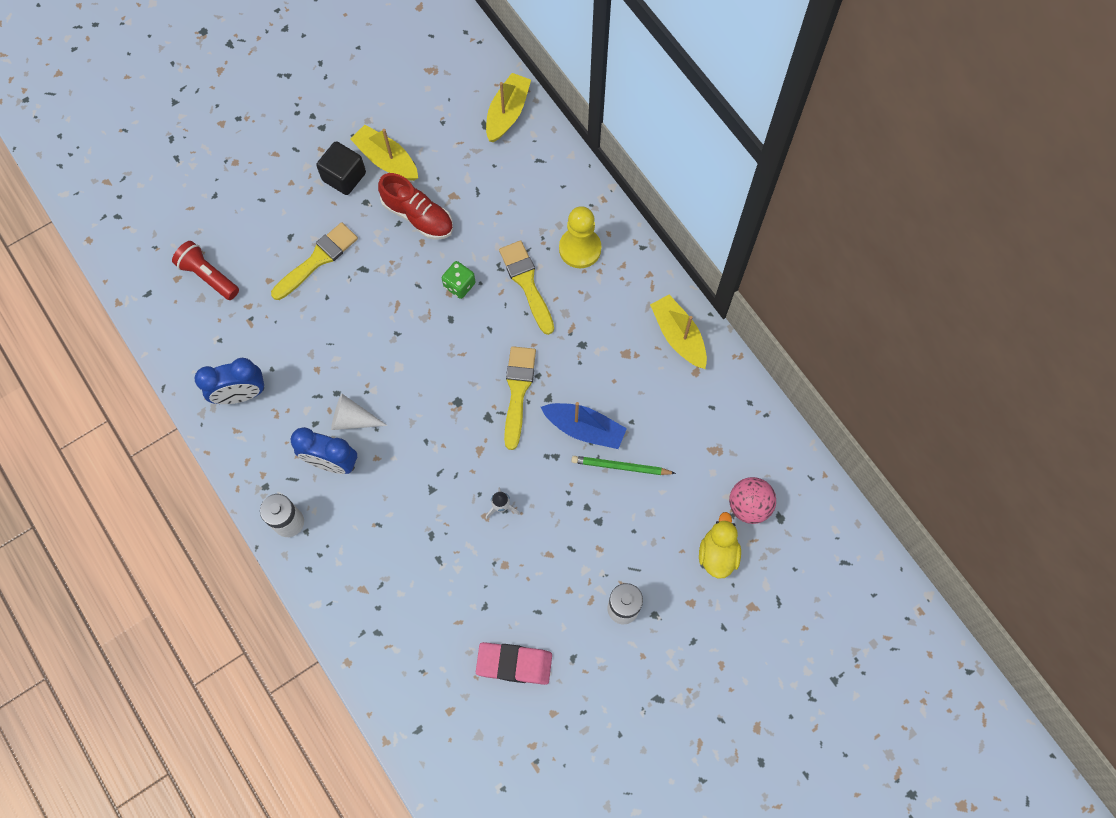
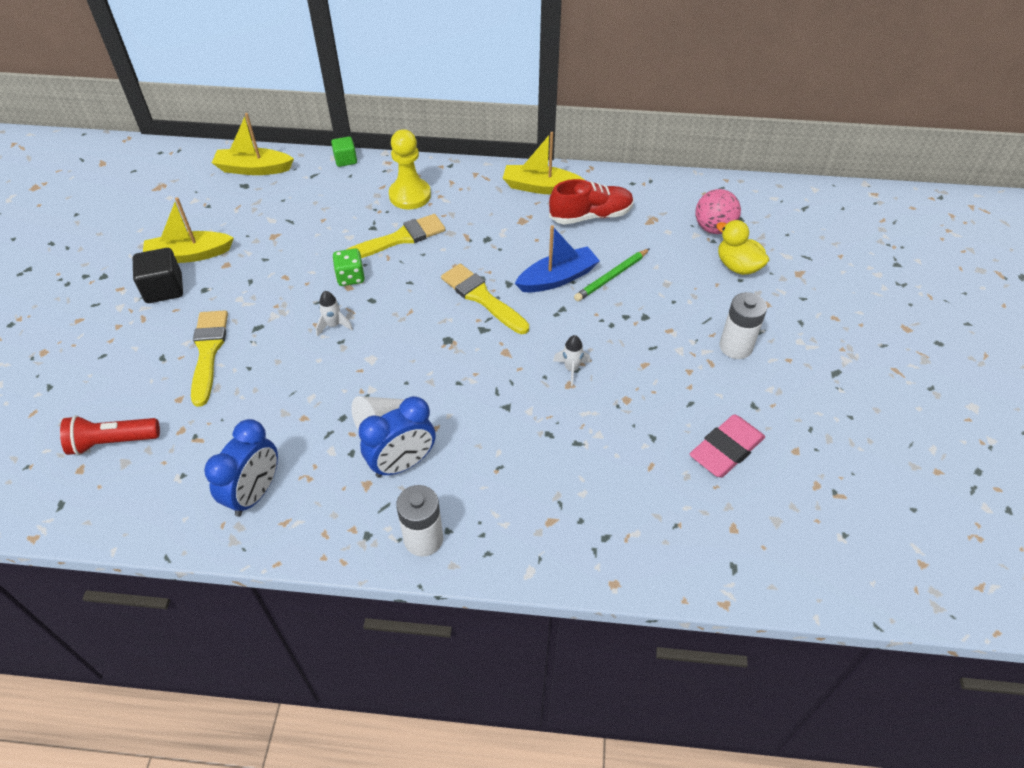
camera: 50 degrees left, 20 degrees down
red shoe [378,173,453,240] -> red shoe moved to [549,179,634,225]
yellow boat [486,73,531,142] -> yellow boat turned 60 degrees counterclockwise [212,113,294,175]
yellow brush [499,240,554,335] -> yellow brush turned 135 degrees clockwise [346,214,445,258]
none -> white rocket [316,291,353,337]
none -> green cube [331,136,357,167]

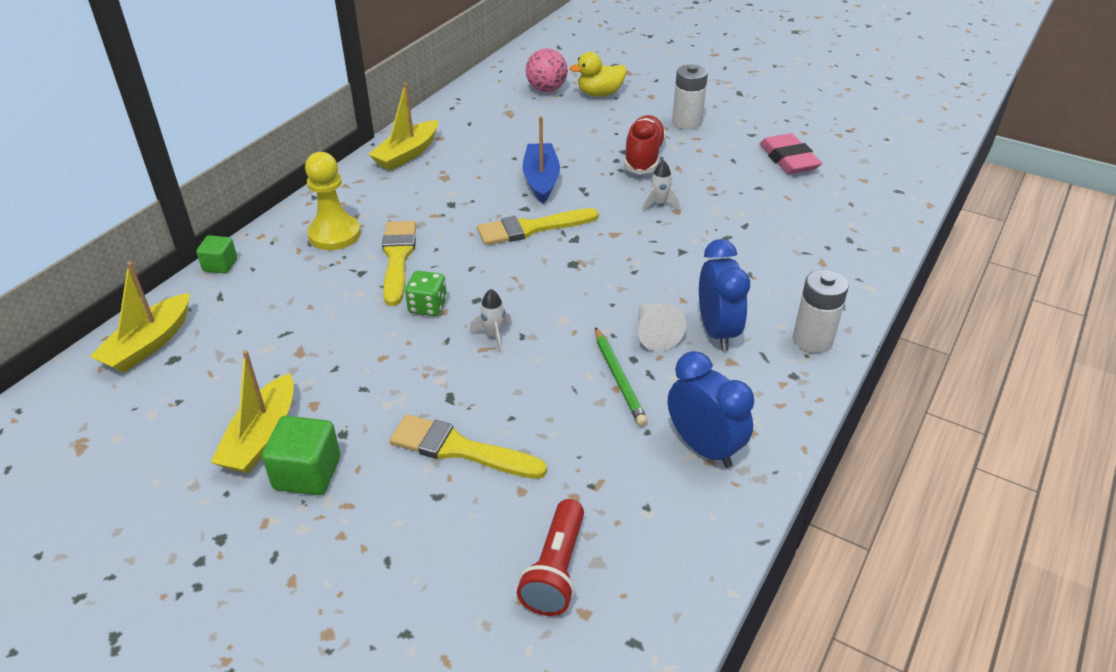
camera: 65 degrees left, 10 degrees down
black cube [133,248,183,303] -> green cube [262,416,340,495]
red shoe [549,179,634,225] -> red shoe moved to [624,115,666,175]
green pencil [574,248,650,301] -> green pencil moved to [595,327,648,426]

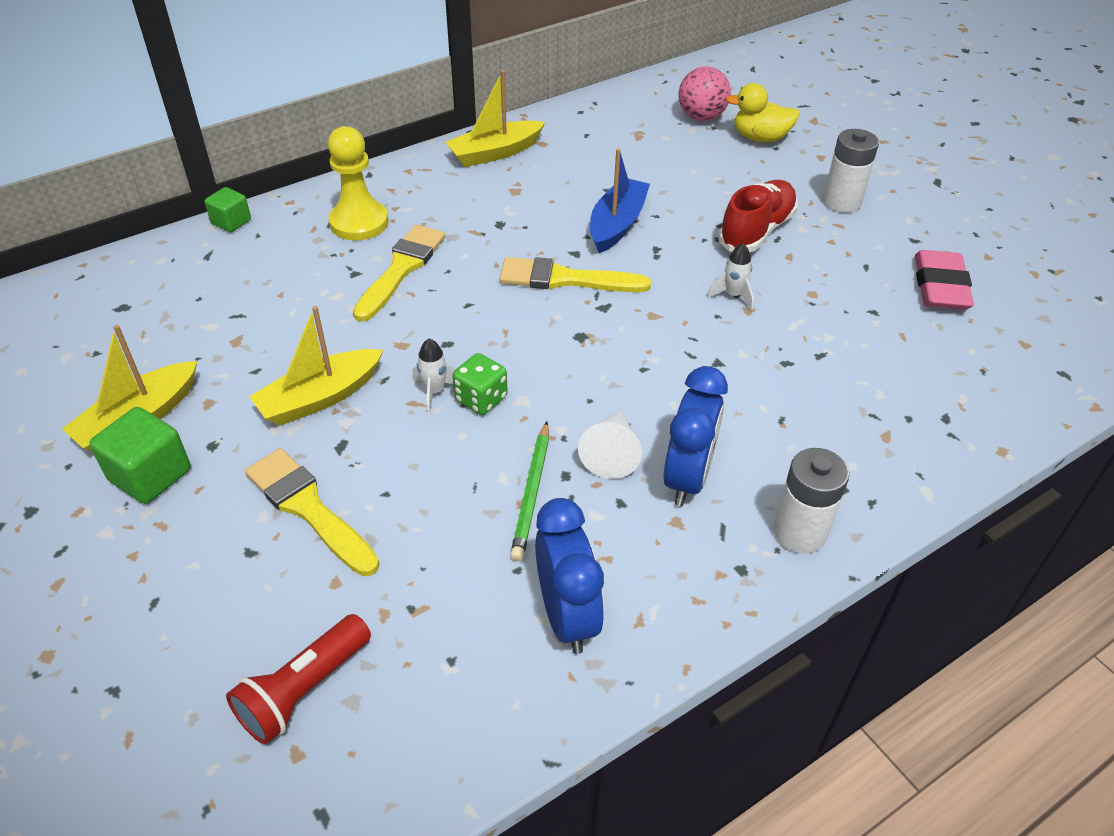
camera: 25 degrees right, 5 degrees up
yellow boat [89,262,190,373] -> yellow boat moved to [249,306,383,426]
green dice [405,271,447,316] -> green dice moved to [453,353,508,415]

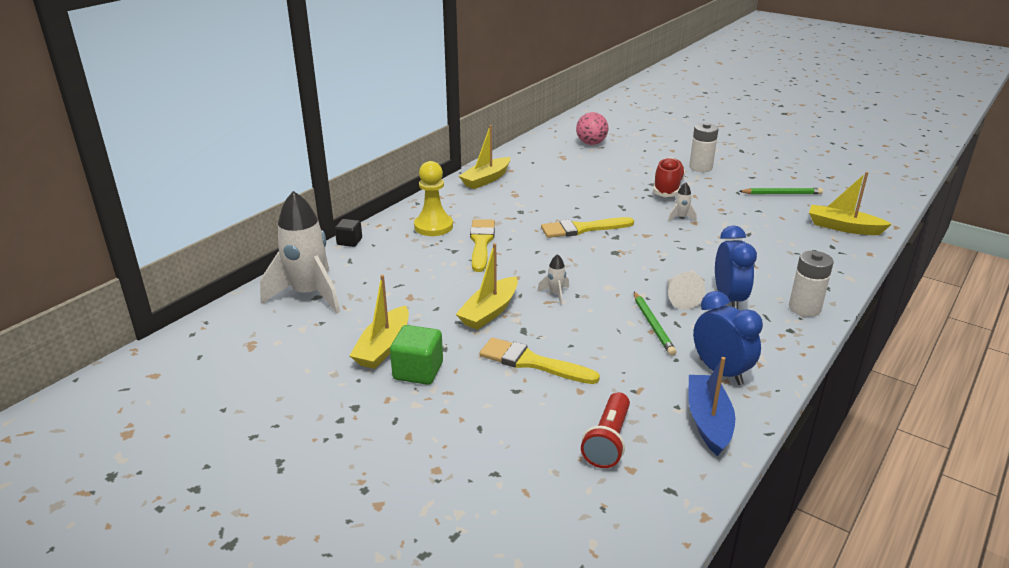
camera: 20 degrees left, 15 degrees down
green cube [205,187,251,232] -> black cube [335,219,362,247]
green dice [453,353,508,415] -> none
blue boat [590,148,650,253] -> blue boat moved to [688,357,735,456]
yellow duck [726,83,800,142] -> none
pink eraser [915,250,974,310] -> green pencil [739,188,823,194]
none -> white rocket [260,191,340,313]
none -> yellow boat [809,172,892,235]

